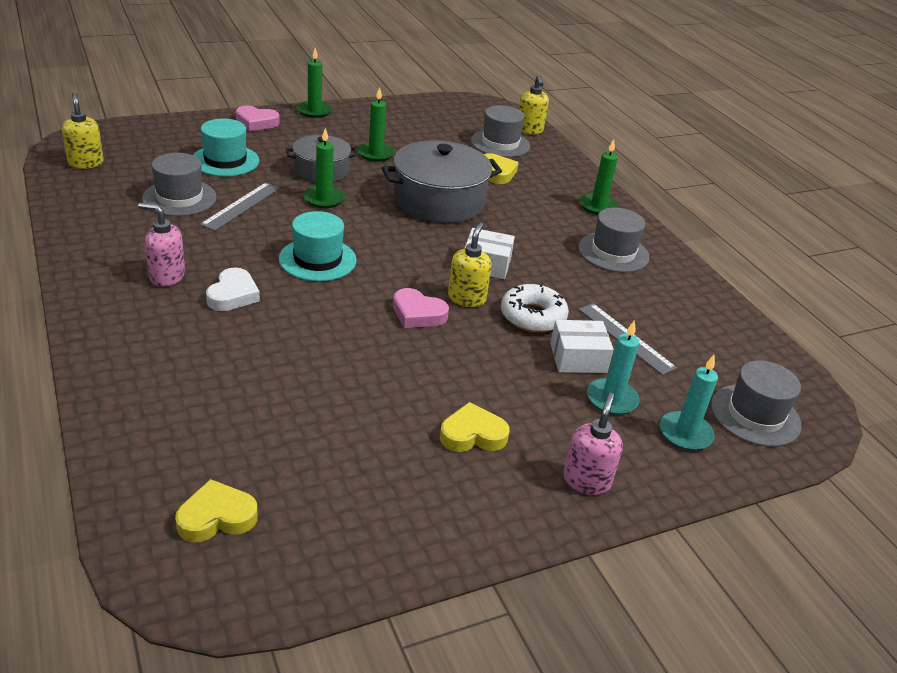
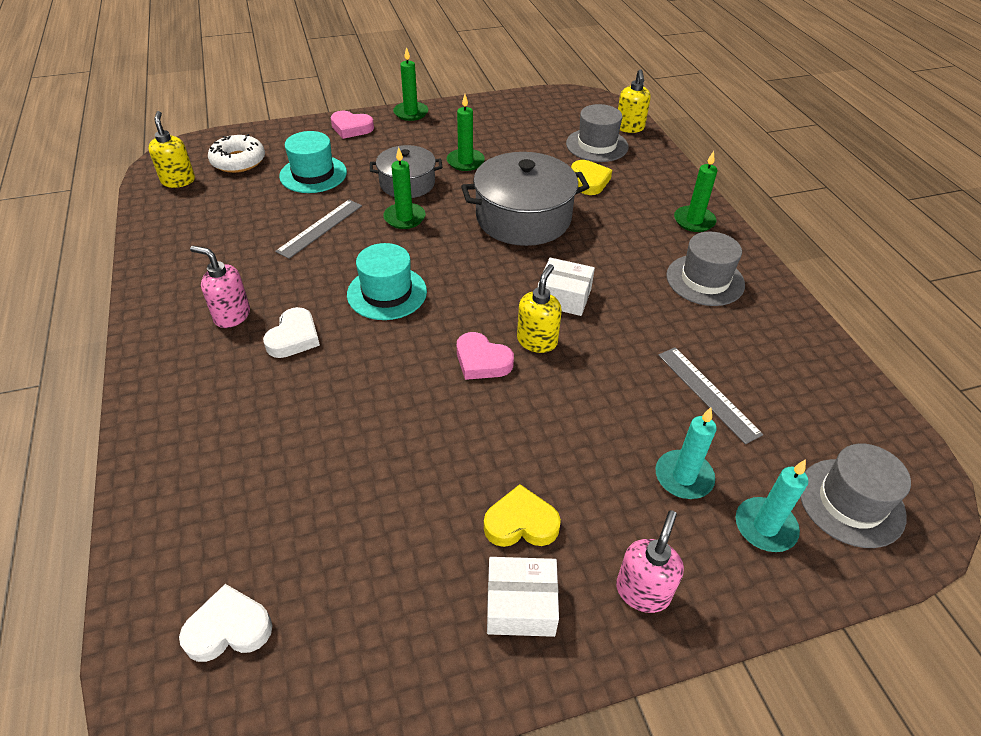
camera: 10 degrees right, 10 degrees up
grey hat [142,153,217,216] -> none
yellow heart [175,479,258,542] -> white heart [179,584,273,662]
white donut [501,283,569,333] -> white donut moved to [208,134,265,173]
white box [550,320,614,373] -> white box moved to [487,557,559,637]

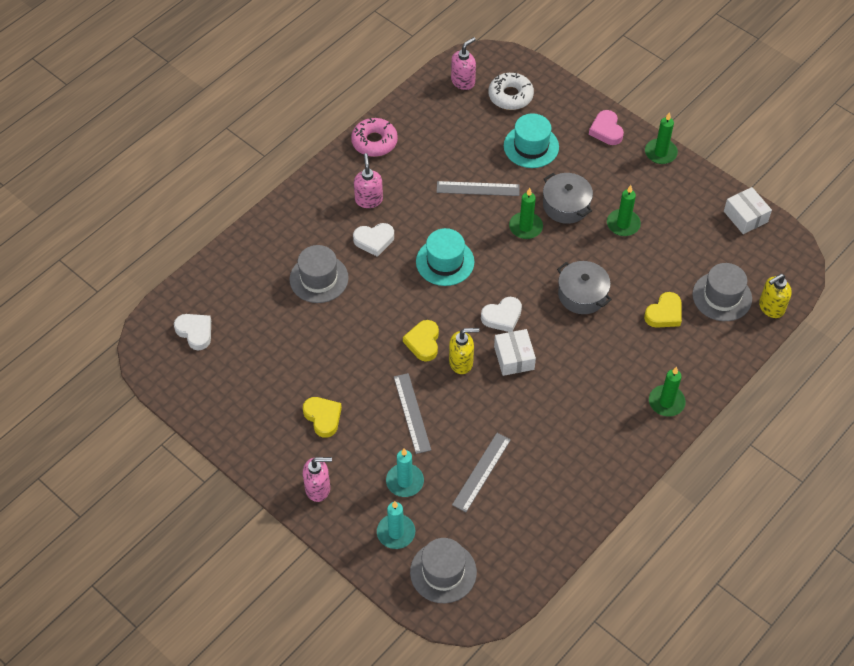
camera: 60 degrees right, 10 degrees up
yellow soap dispenser [148,111,195,188] -> pink soap dispenser [451,37,476,90]
pink heart [457,332,514,380] -> yellow heart [403,320,439,362]
grey pot [461,152,589,246] -> grey pot [557,261,612,314], size x0.61
white box [487,557,559,637] -> white box moved to [724,187,772,234]
grey hat [666,231,745,306] -> grey hat moved to [290,245,349,303]
none -> pink donut [351,118,398,157]
none -> grey ruler [394,373,431,454]
none -> white heart [481,297,522,332]

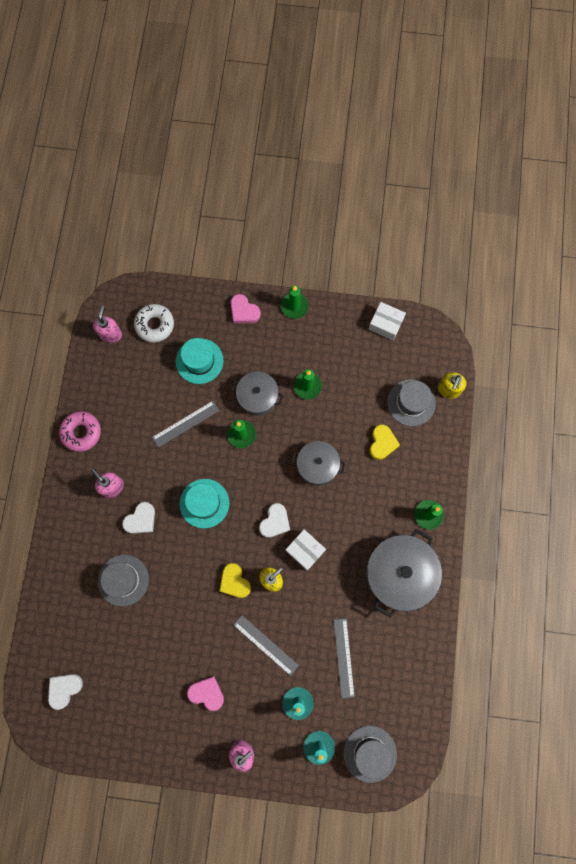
camera: 35 degrees left, 20 degrees up
white heart [174,314,211,350] -> white heart turned 60 degrees counterclockwise [48,674,83,710]
yellow heart [303,397,342,438] -> pink heart [187,676,224,711]
none -> grey pot [366,529,442,618]

